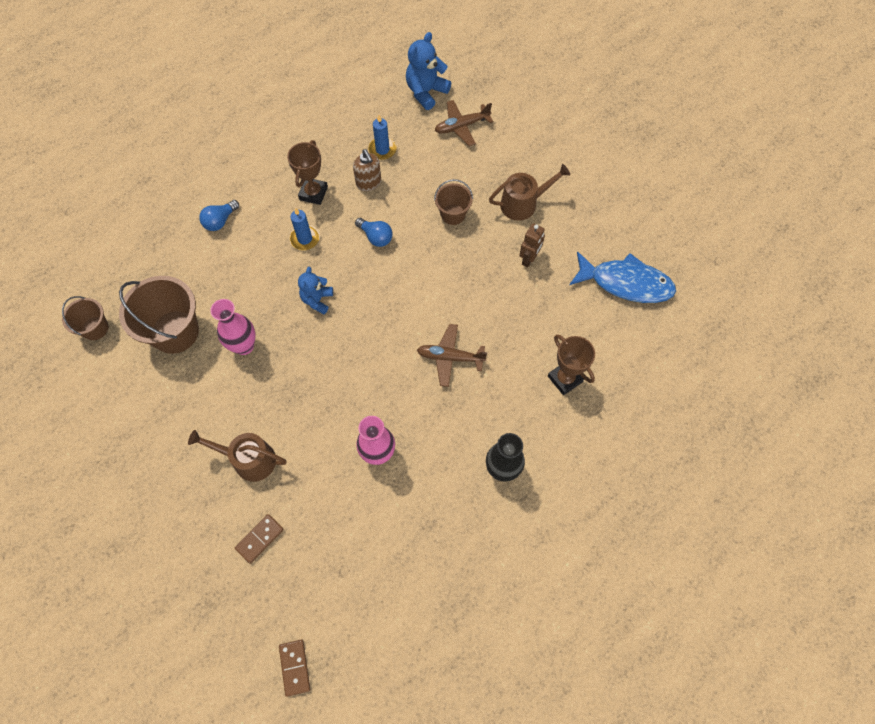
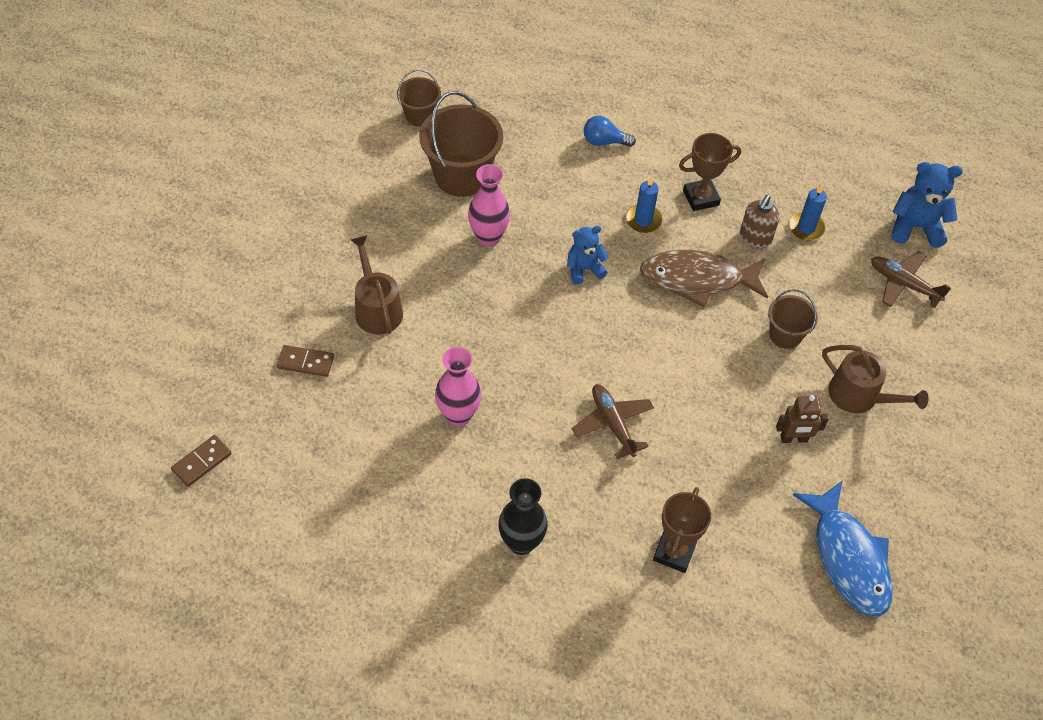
camera: 55 degrees right, 10 degrees down
blue light bulb [355,218,393,247] -> brown fish [640,250,768,307]

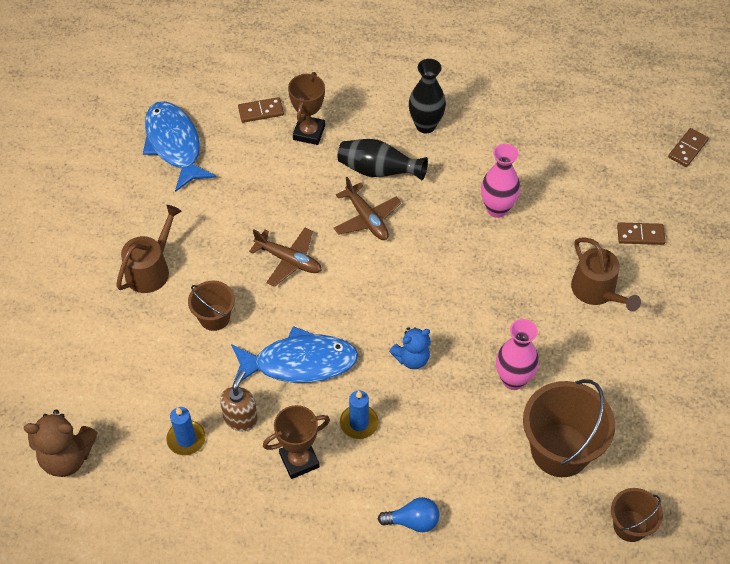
camera: 175 degrees right, 0 degrees up
brown fish [640,250,768,307] -> blue fish [231,326,358,386]
brown robot [776,395,829,443] -> none
brown watering can [822,345,929,413] -> brown watering can turned 90 degrees clockwise [116,205,182,293]
brown plane [871,251,951,308] -> brown plane moved to [249,228,322,287]
blue teddy bear [891,162,963,248] -> brown teddy bear [24,410,98,477]
none -> brown domino [238,97,284,123]
none -> black vase [337,139,428,180]

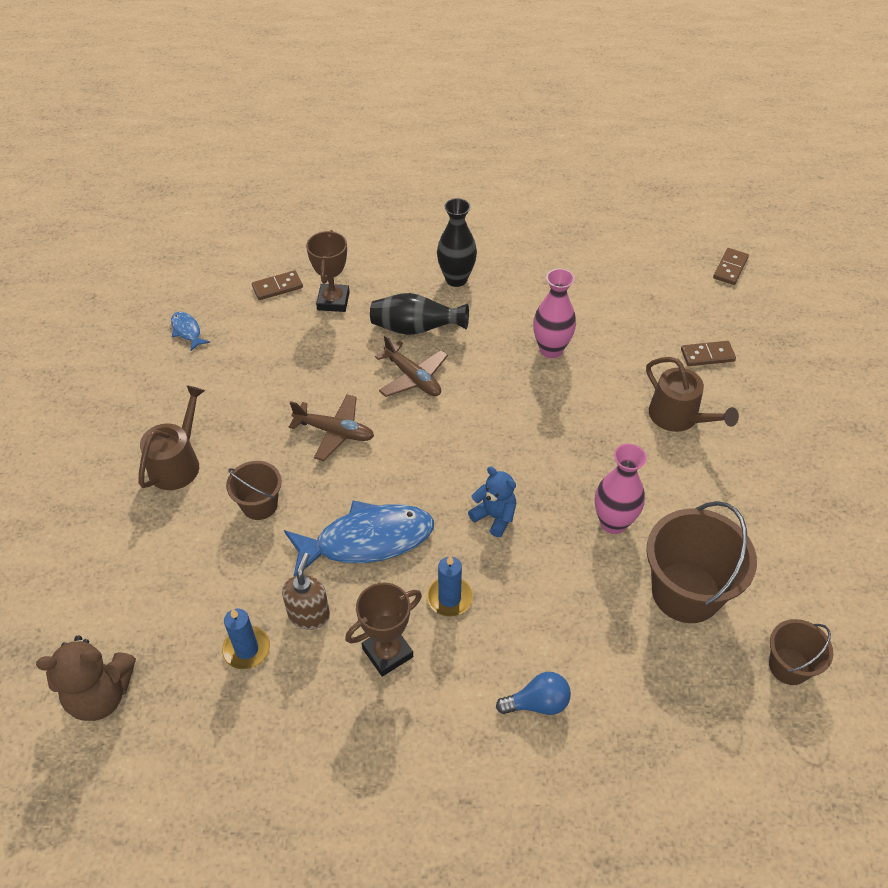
camera: 10 degrees left, 5 degrees down
blue fish [143,101,216,192] -> blue fish [171,312,210,351], size x0.45
blue teddy bear [389,327,431,369] -> blue teddy bear turned 105 degrees counterclockwise [468,466,516,537]

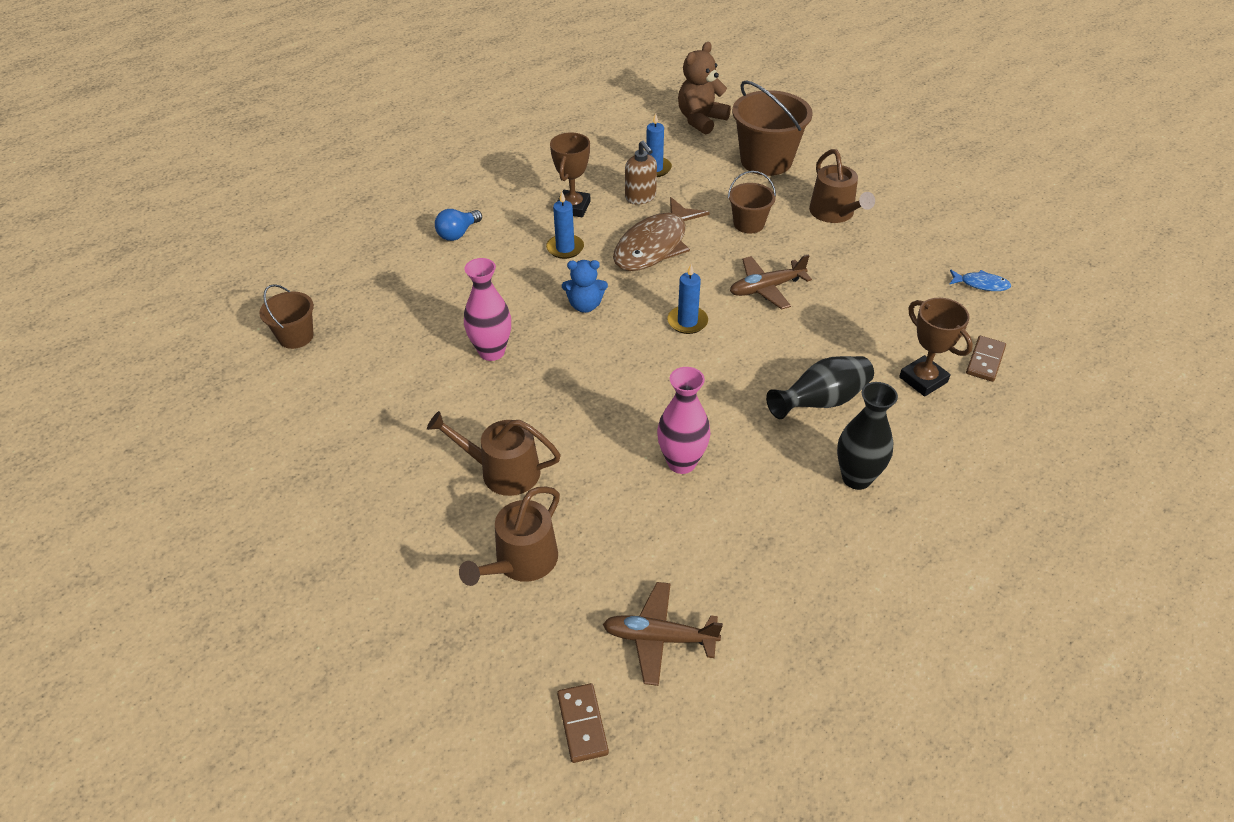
camera: 140 degrees right, 5 degrees down
blue fish [284,500,434,577] -> brown fish [613,197,710,271]
brown plane [375,335,448,397] -> brown plane moved to [603,582,723,686]
brown bucket [647,501,757,623] -> brown bucket moved to [732,80,813,176]
brown domino [681,341,736,366] -> brown watering can [459,487,560,586]
none -> blue candle [667,264,708,334]

